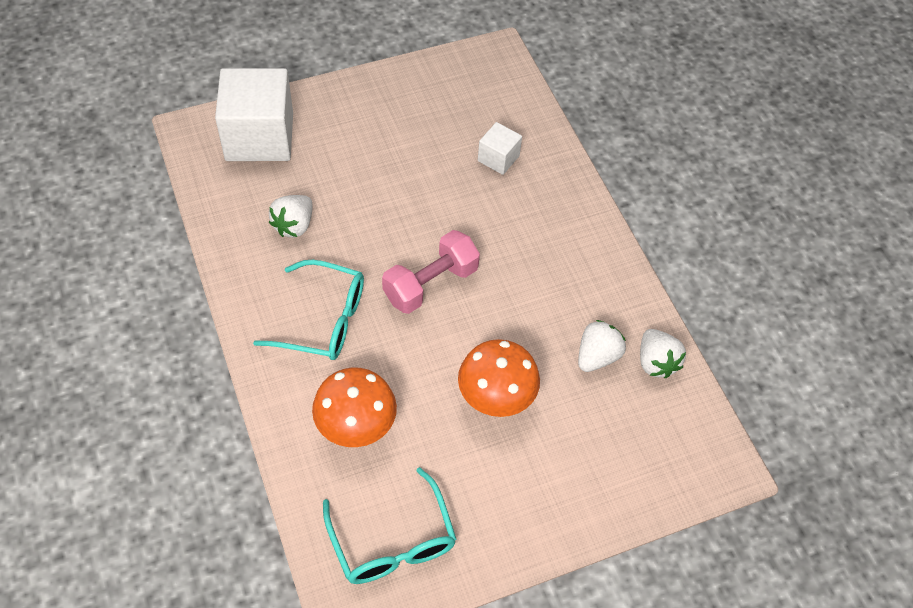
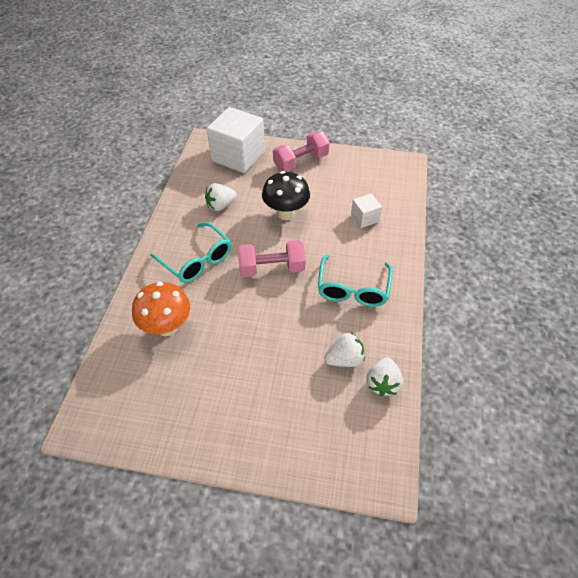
camera: 35 degrees right, 5 degrees down
turquoise glasses [323,467,456,584] -> turquoise glasses moved to [318,254,393,307]
orange mushroom [458,339,540,417] -> none
none -> black mushroom [262,171,310,220]
none -> pink dumbbell [273,131,330,172]

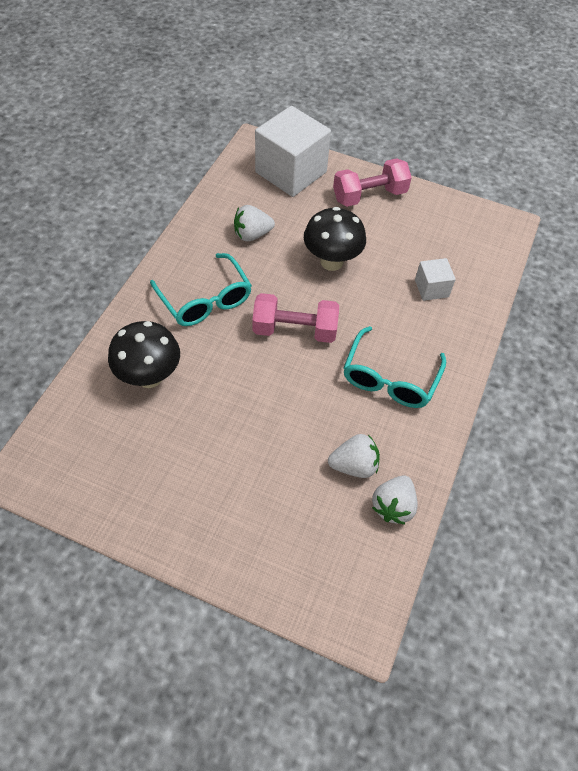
camera: 10 degrees right, 5 degrees up
orange mushroom [132,282,190,336] -> black mushroom [108,321,180,388]

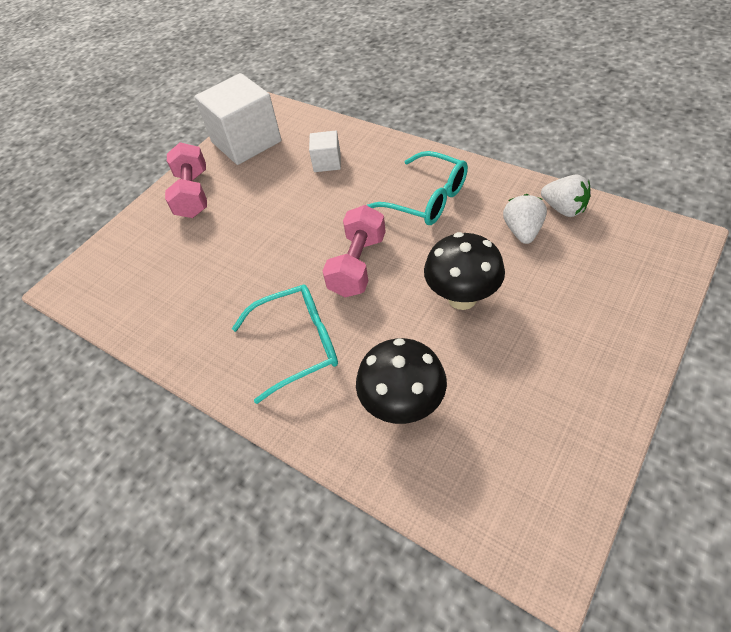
camera: 70 degrees left, 5 degrees down
white strawberry [234,205,275,241] -> none
white cube [255,106,331,197] -> white cube moved to [195,73,281,165]
black mushroom [304,207,366,271] -> black mushroom moved to [424,232,505,310]

